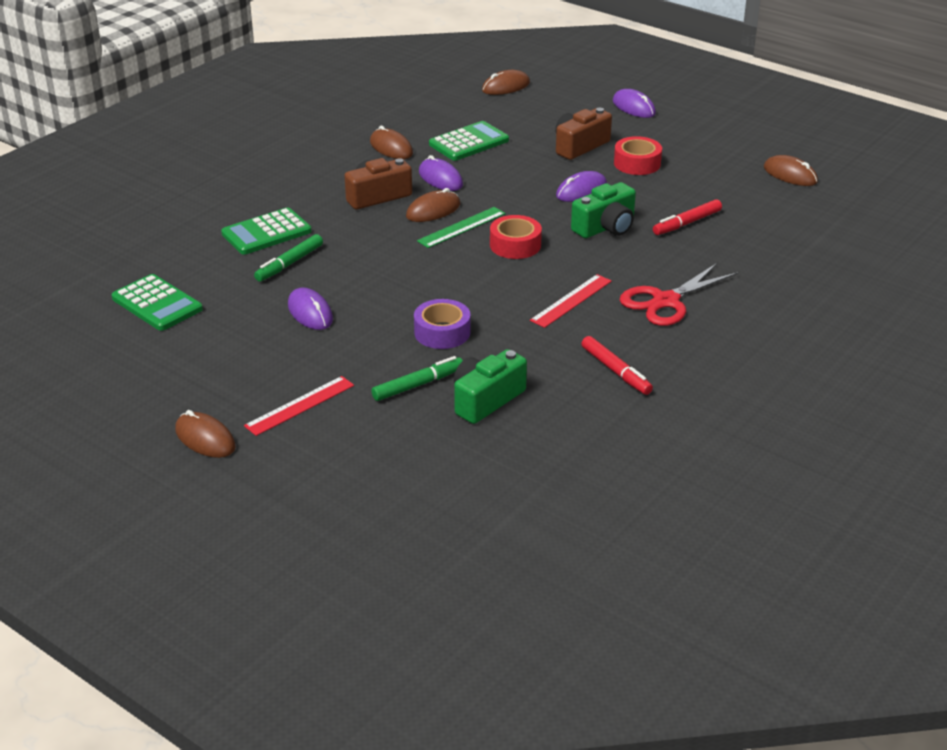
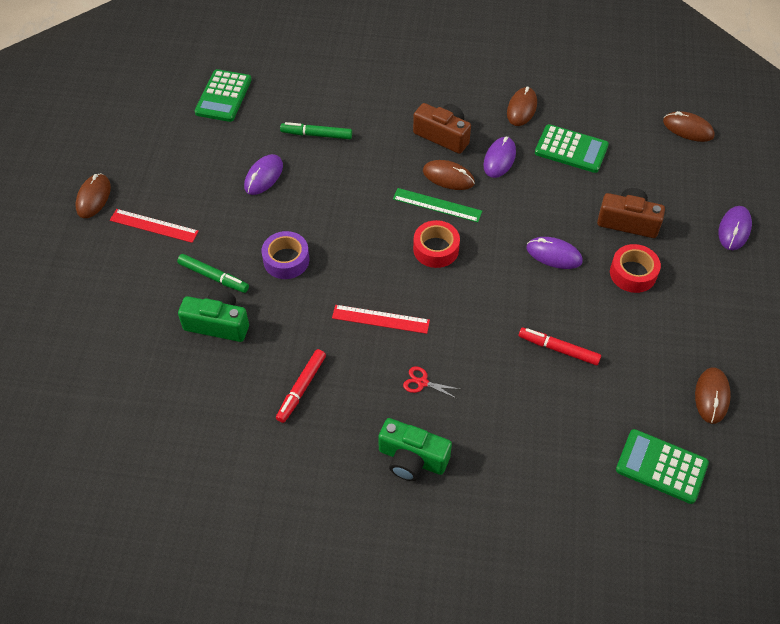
camera: 60 degrees right, 20 degrees up
green calculator [221,207,312,255] -> green calculator moved to [616,429,709,504]
green camera [571,182,636,238] -> green camera moved to [378,418,452,481]
red scissors [620,263,738,326] -> red scissors [403,366,459,399], size x0.47

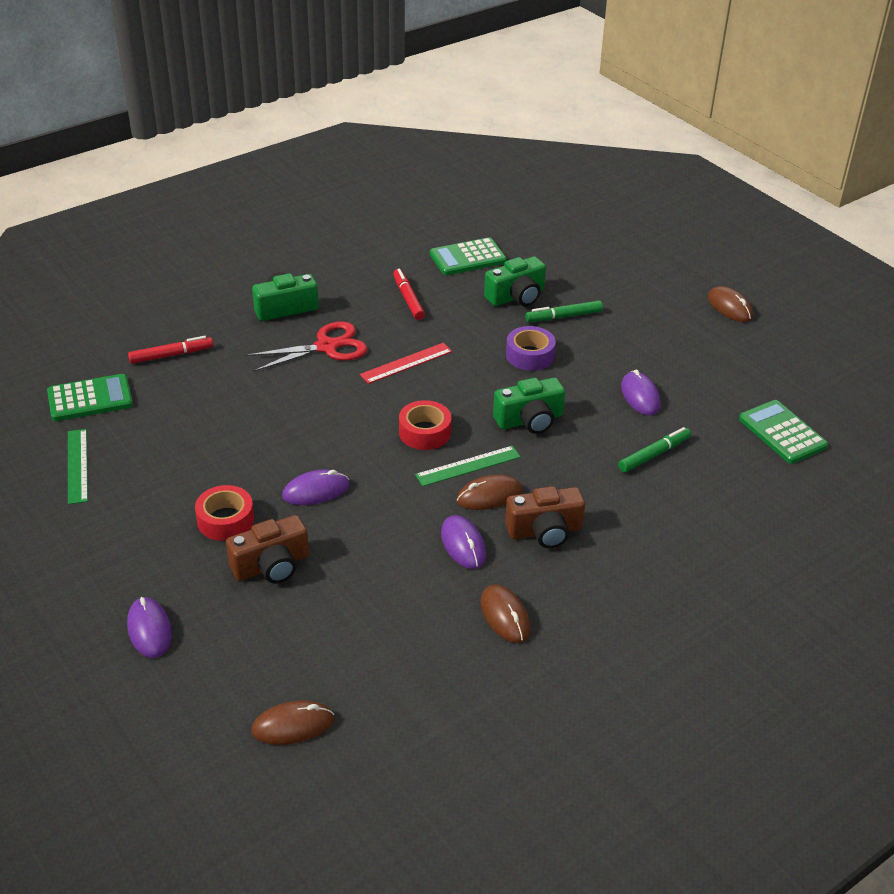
camera: 135 degrees right, 15 degrees down
red ruler [110,209,199,243] -> none
red scissors [403,366,459,399] -> red scissors [246,322,368,372], size x2.14
red marker [519,328,601,365] -> red marker moved to [128,336,213,364]
green calculator [535,124,609,173] -> green calculator moved to [430,237,507,275]
brown mouse [695,367,731,424] -> green ruler [68,429,88,504]
none -> green camera [493,378,565,434]

